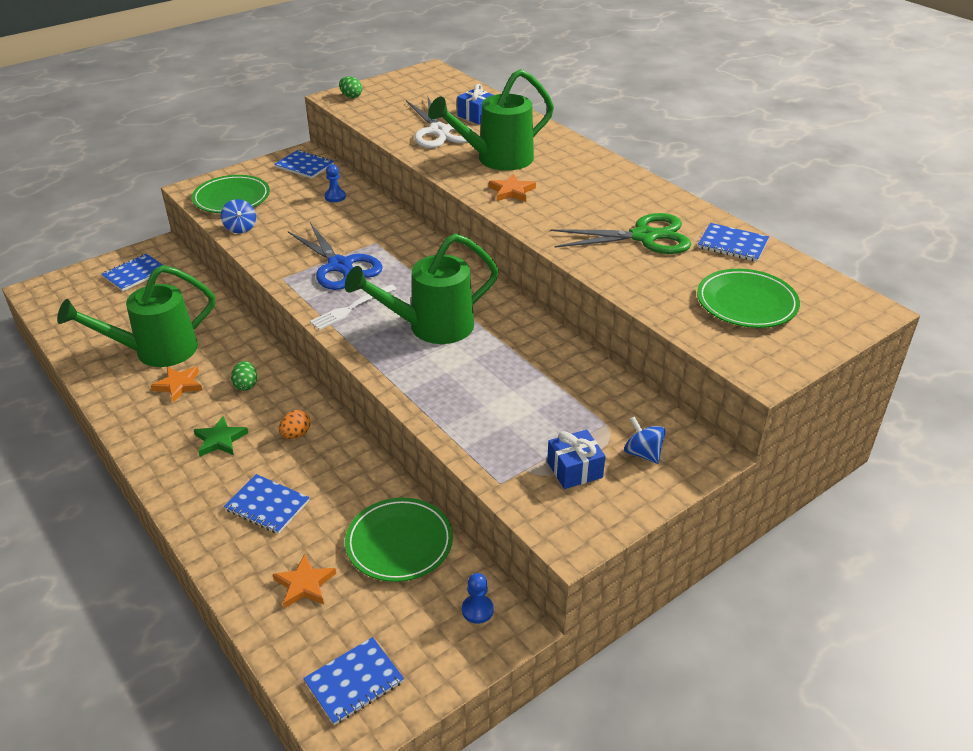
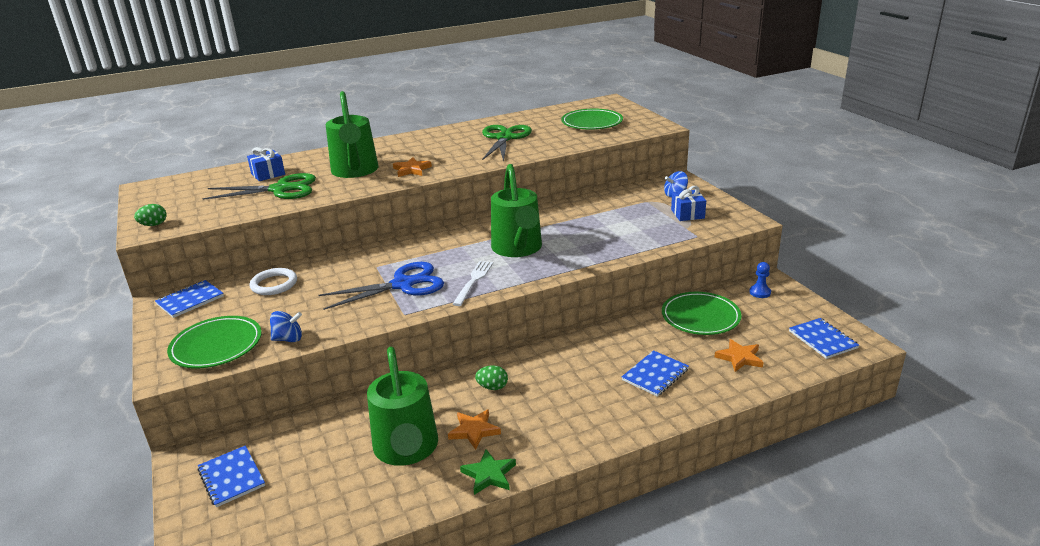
camera: 75 degrees left, 10 degrees down
green star [194,416,248,457] -> green star moved to [460,449,516,495]
orange egg [279,410,311,439] -> none
white fork [310,284,396,330] -> white fork turned 135 degrees counterclockwise [453,261,493,306]
blue pawn [324,164,346,202] -> white ring [250,268,297,295]
white scissors [406,98,473,148] -> green scissors [202,173,316,200]
blue notebook [698,223,769,262] -> none

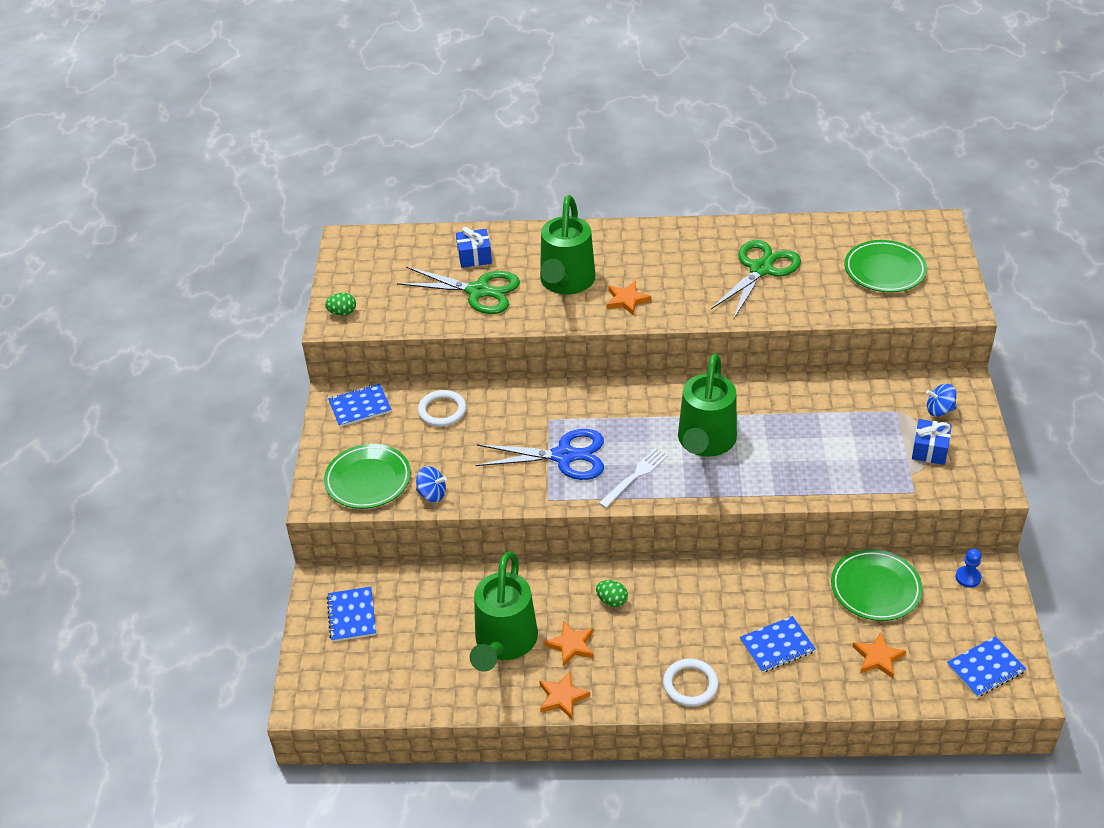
camera: 25 degrees right, 15 degrees up
green star [460,449,516,495] -> orange star [539,671,590,719]
blue notebook [789,318,859,359] -> blue notebook turned 60 degrees clockwise [947,636,1026,697]
none -> white ring [663,659,719,706]

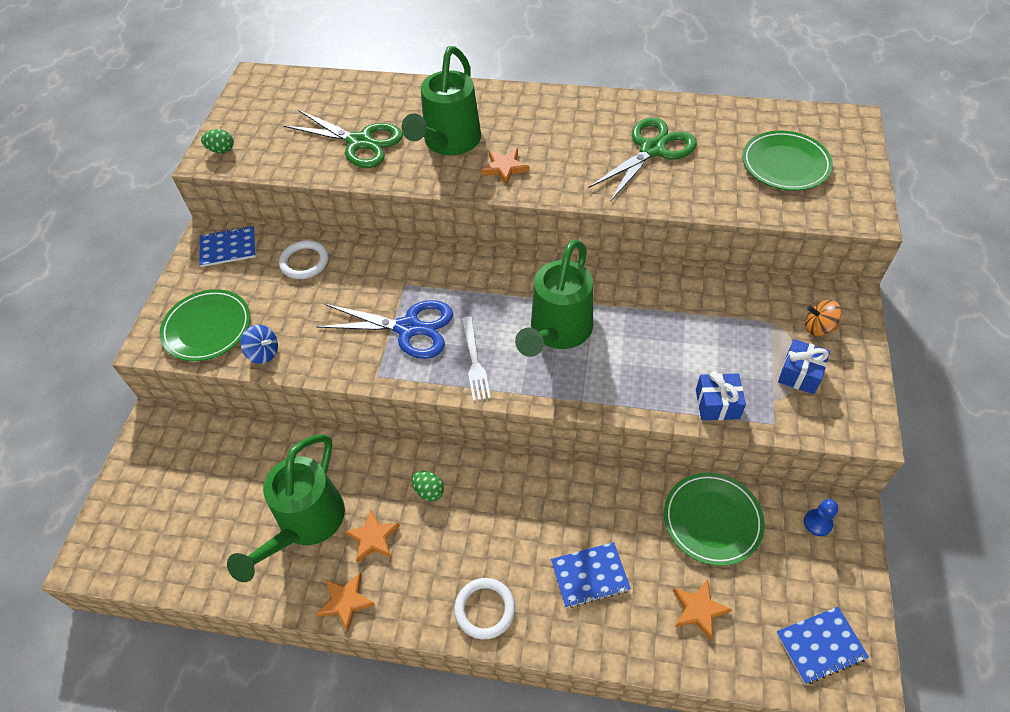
camera: 10 degrees right, 10 degrees up
blue notebook [327,587,376,642] -> none
blue gift [456,227,492,268] -> blue gift moved to [696,371,746,420]
white fork [599,448,668,508] -> white fork turned 120 degrees clockwise [462,316,491,401]
blue spinning top [926,384,956,417] -> orange spinning top [805,300,842,336]

